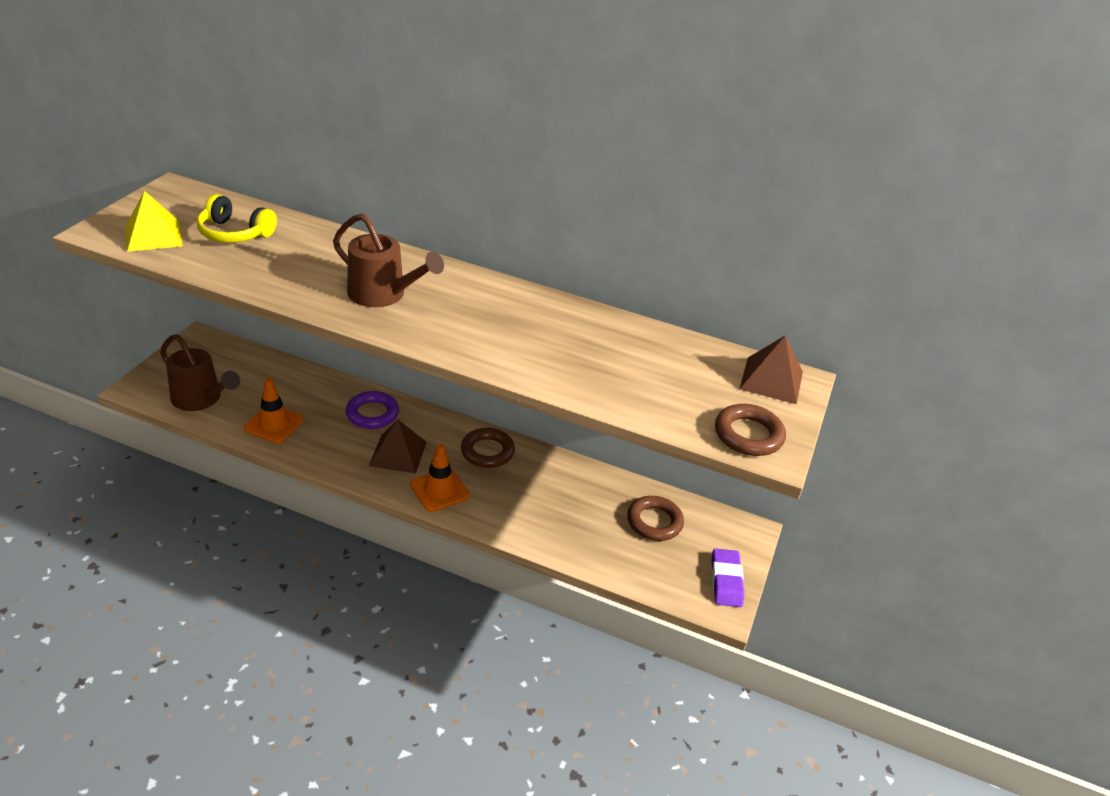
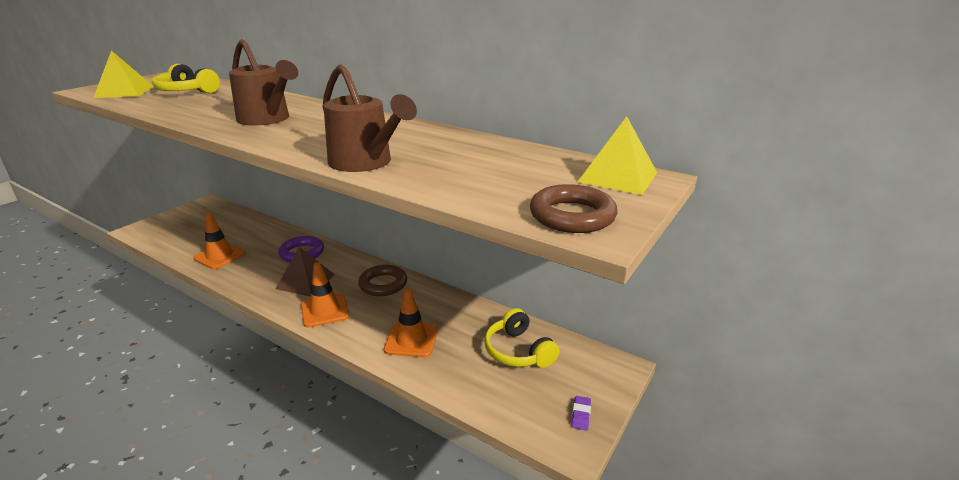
camera: 15 degrees right, 10 degrees down
brown watering can [160,334,240,411] -> brown watering can moved to [323,64,417,172]
brown ring [627,496,684,541] -> yellow headphones [484,308,559,368]
purple eraser [711,548,744,607] -> purple eraser [571,396,591,431], size x0.53
brown pyramid [740,336,803,404] -> yellow pyramid [578,116,657,195]
none -> orange traffic cone [384,289,438,357]

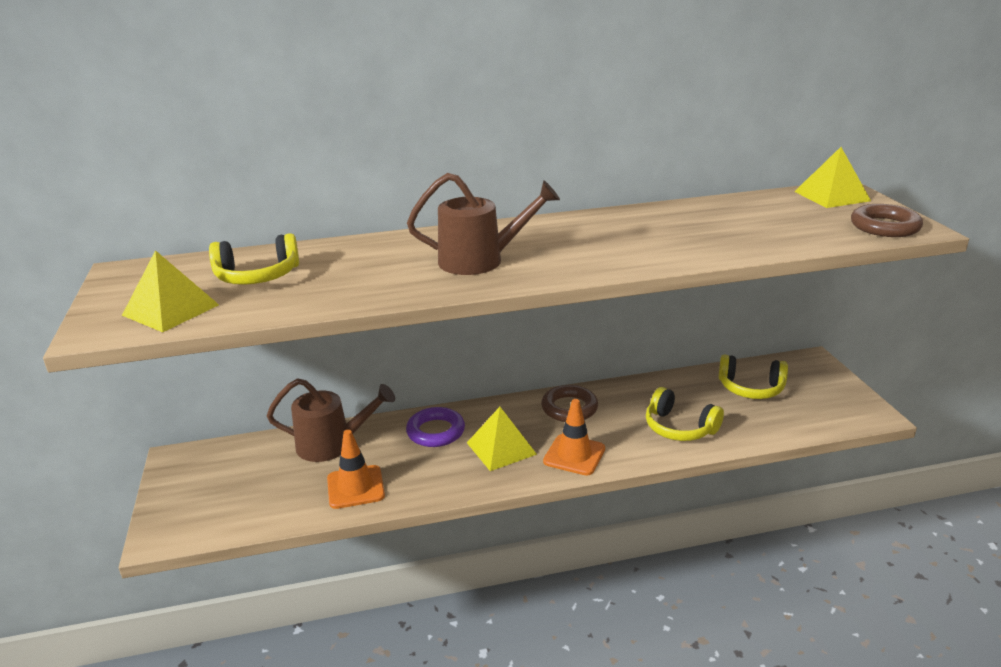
camera: 45 degrees left, 0 degrees up
brown pyramid [276,247,335,297] -> yellow pyramid [467,407,537,471]
brown watering can [323,64,417,172] -> brown watering can moved to [267,378,395,462]
orange traffic cone [384,289,438,357] -> yellow headphones [646,387,724,441]
purple eraser [571,396,591,431] -> none

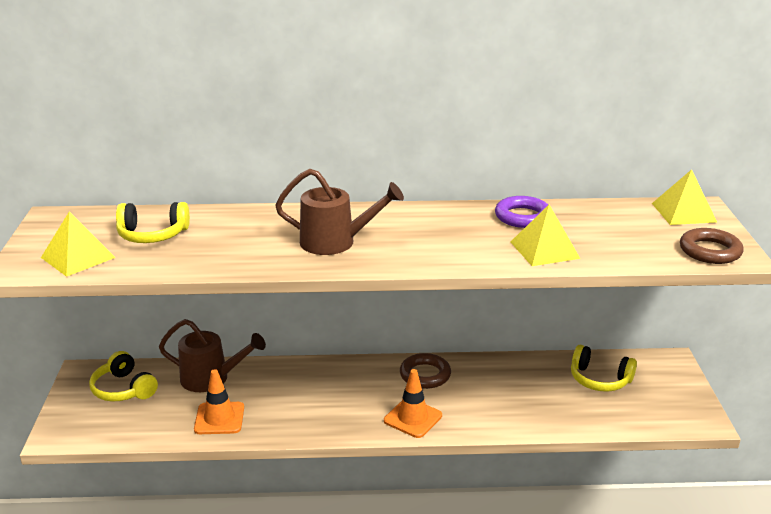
camera: 10 degrees right, 0 degrees up
purple ring [406,407,465,447] -> purple ring moved to [495,196,548,228]
yellow pyramid [467,407,537,471] -> yellow pyramid moved to [511,205,580,266]
yellow headphones [646,387,724,441] -> yellow headphones moved to [89,351,158,401]

